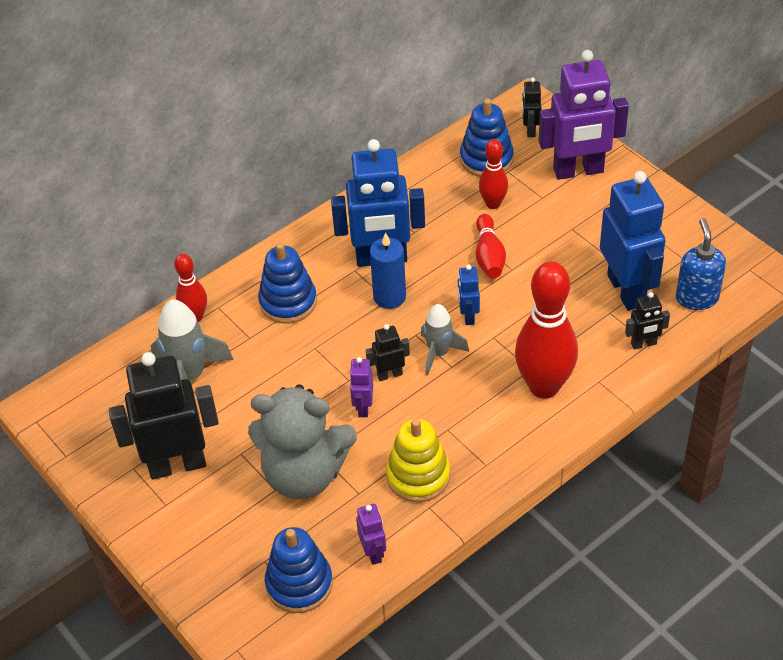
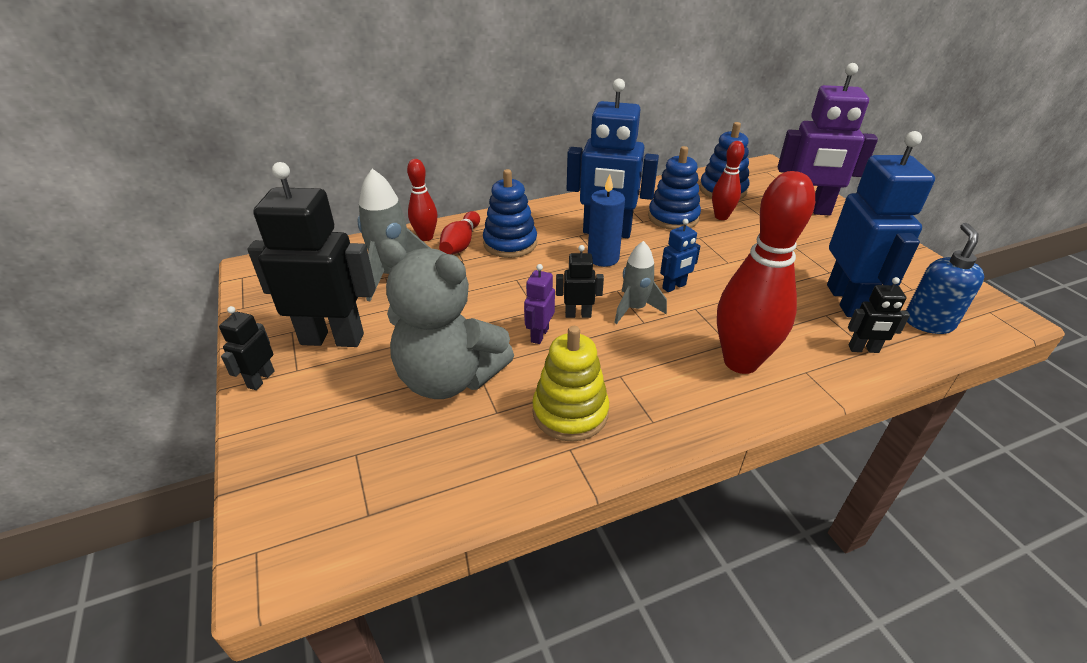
camera: 15 degrees right, 10 degrees down
blue stacking toy [265,527,333,613] -> blue stacking toy moved to [648,146,701,230]
purple robot [356,504,386,565] -> none
blue robot [458,265,480,325] -> blue robot turned 135 degrees counterclockwise [660,219,700,292]
red bowling pin [476,214,506,278] -> red bowling pin moved to [439,211,480,254]
black robot [522,77,541,137] -> black robot moved to [219,306,275,390]

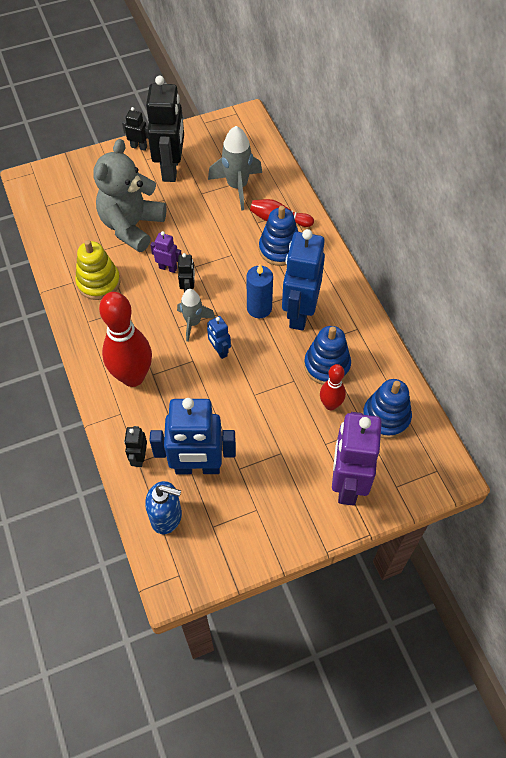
camera: 90 degrees right, 20 degrees up
red bowling pin [407,159,437,241] -> none

